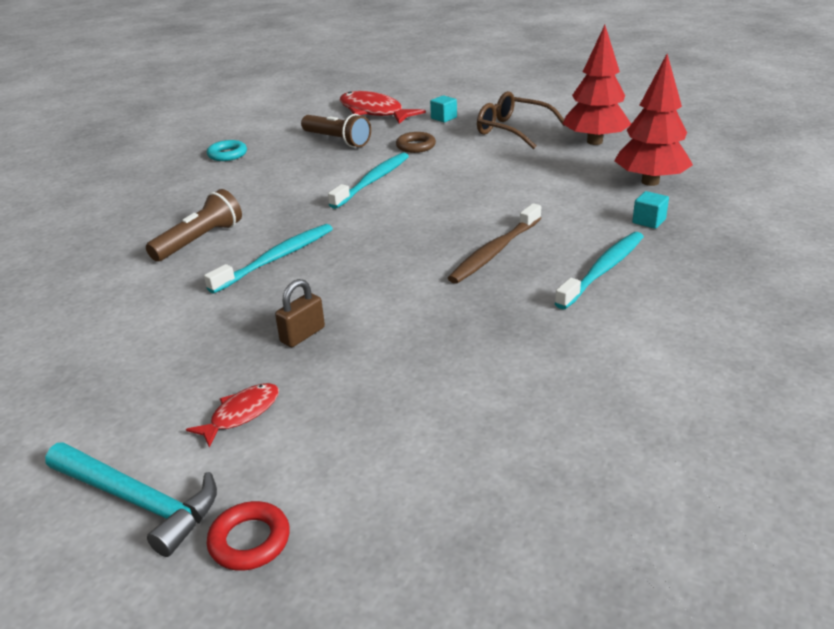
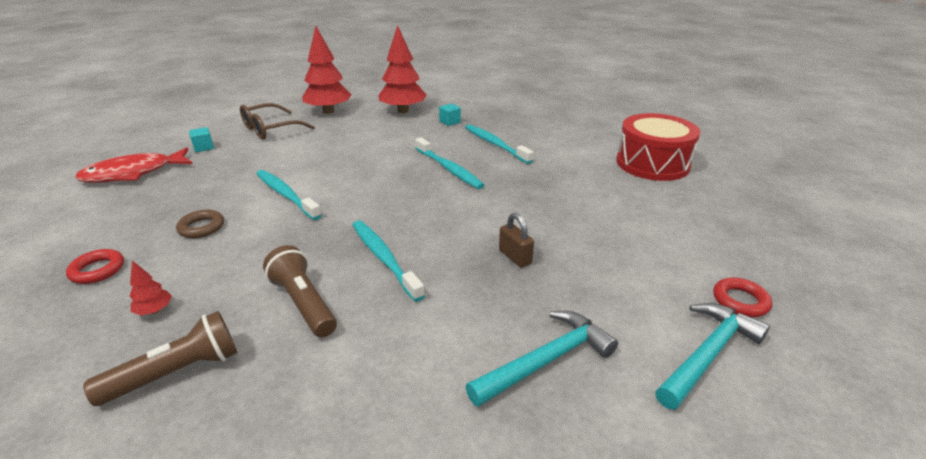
camera: 75 degrees left, 0 degrees up
red fish [186,383,279,448] -> none
turquoise ring [207,140,247,161] -> red ring [66,249,124,284]
brown flashlight [301,114,371,147] -> brown flashlight moved to [83,311,237,406]
brown ring [396,132,436,153] -> brown ring moved to [176,210,224,238]
brown toothbrush [448,203,541,284] -> turquoise toothbrush [415,137,484,189]
none -> red tree [130,261,172,315]
none -> turquoise hammer [466,311,618,407]
none -> red drum [616,113,701,181]

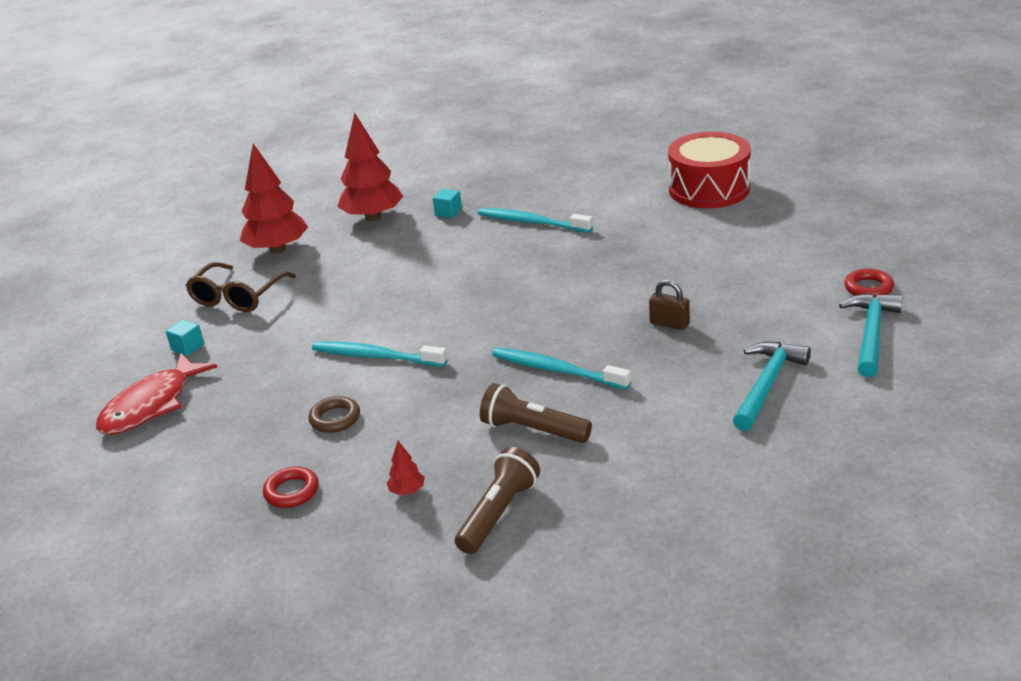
camera: 25 degrees left, 0 degrees up
turquoise toothbrush [415,137,484,189] -> none

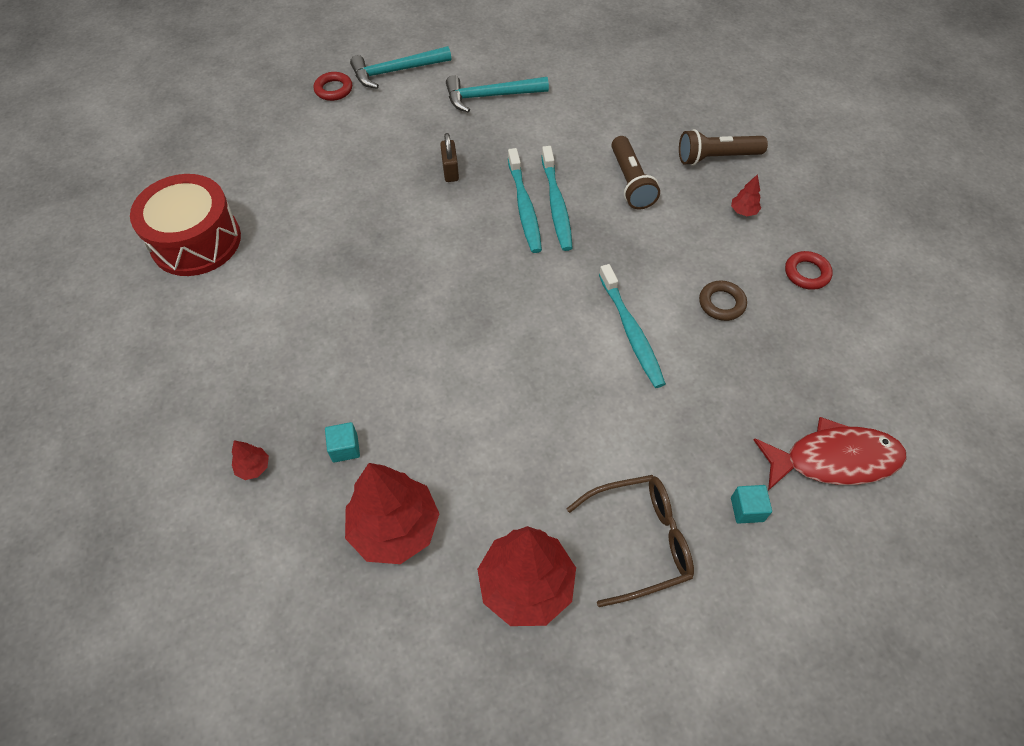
camera: 130 degrees left, 25 degrees up
turquoise toothbrush [478,208,593,233] -> turquoise toothbrush moved to [508,148,542,253]
none -> red tree [232,440,269,480]

